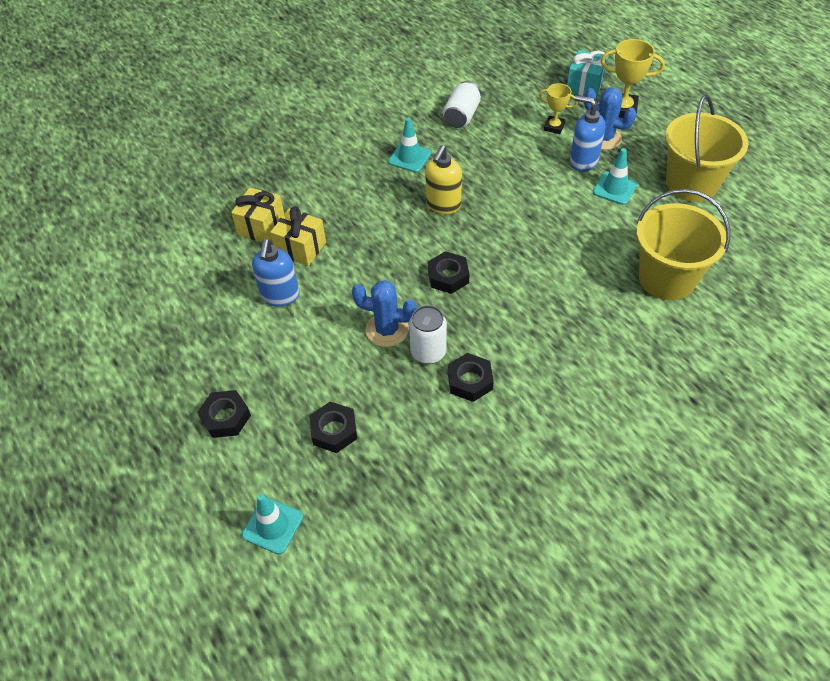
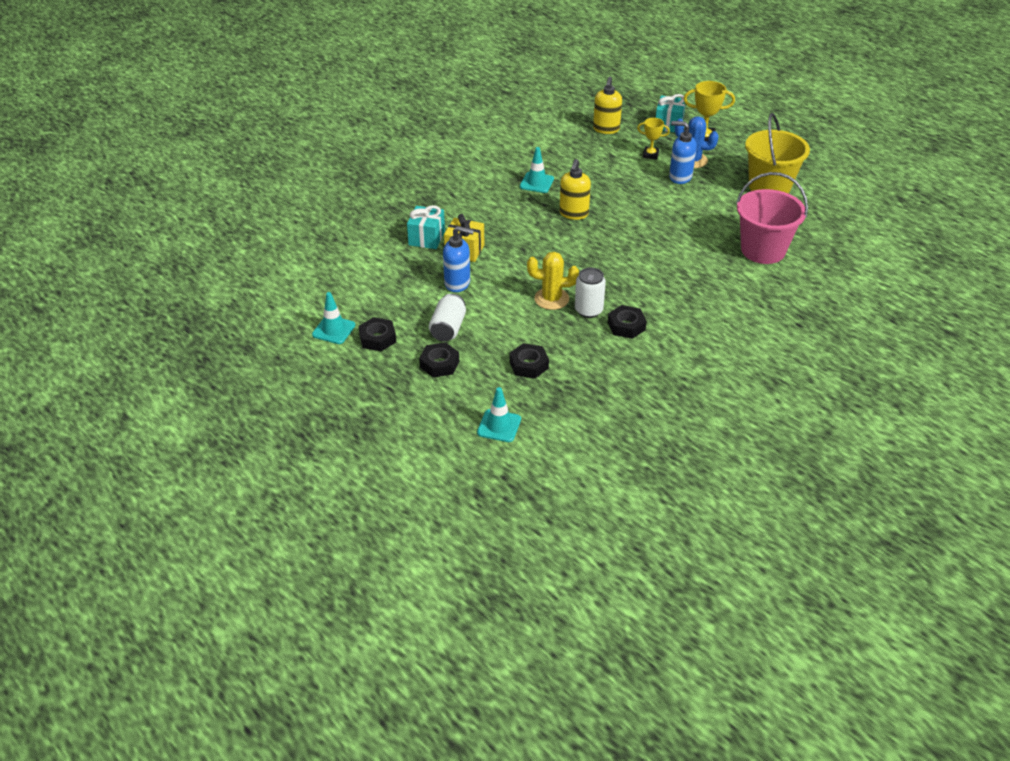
camera: 10 degrees left, 10 degrees down
yellow gift [231,187,284,242] -> turquoise gift [407,205,445,249]
blue soap dispenser [252,239,299,307] -> blue soap dispenser turned 75 degrees counterclockwise [443,226,474,292]
blue cactus [352,280,417,347] -> yellow cactus [527,252,579,310]
black nut [428,251,469,294] -> black nut moved to [358,317,396,351]
white can [443,81,481,128] -> white can moved to [429,294,466,342]
turquoise traffic cone [593,148,638,205] -> turquoise traffic cone moved to [312,292,356,344]
yellow bucket [636,189,730,300] -> pink bucket [736,172,808,264]
none -> yellow soap dispenser [593,77,622,134]

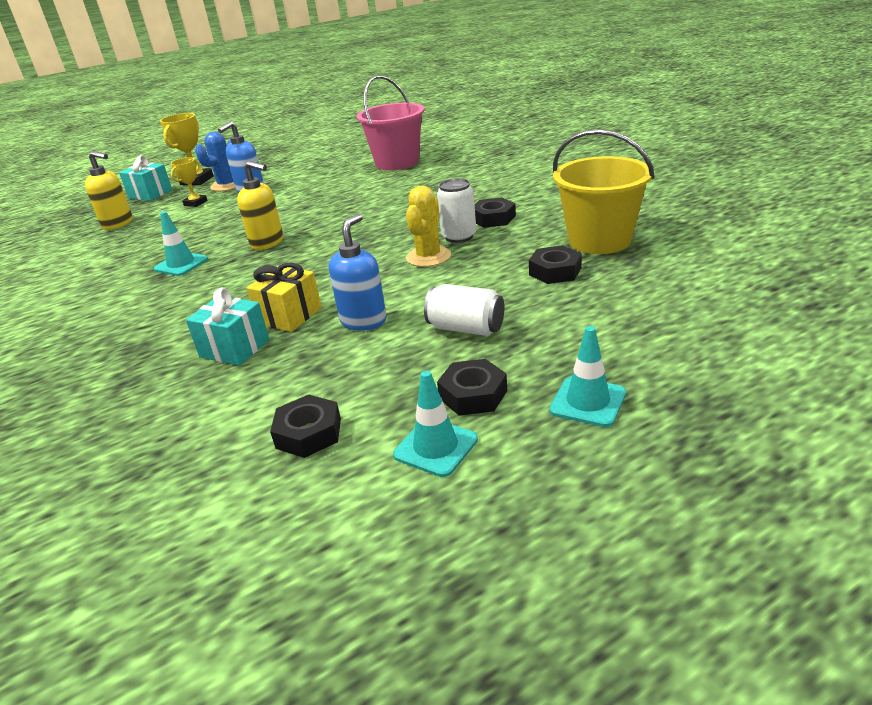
camera: 75 degrees left, 10 degrees down
black nut [419,342,459,378] -> black nut moved to [270,395,341,458]
turquoise traffic cone [477,387,521,442] -> turquoise traffic cone moved to [550,326,626,427]
yellow bucket [745,113,810,194] -> yellow bucket moved to [553,129,654,254]

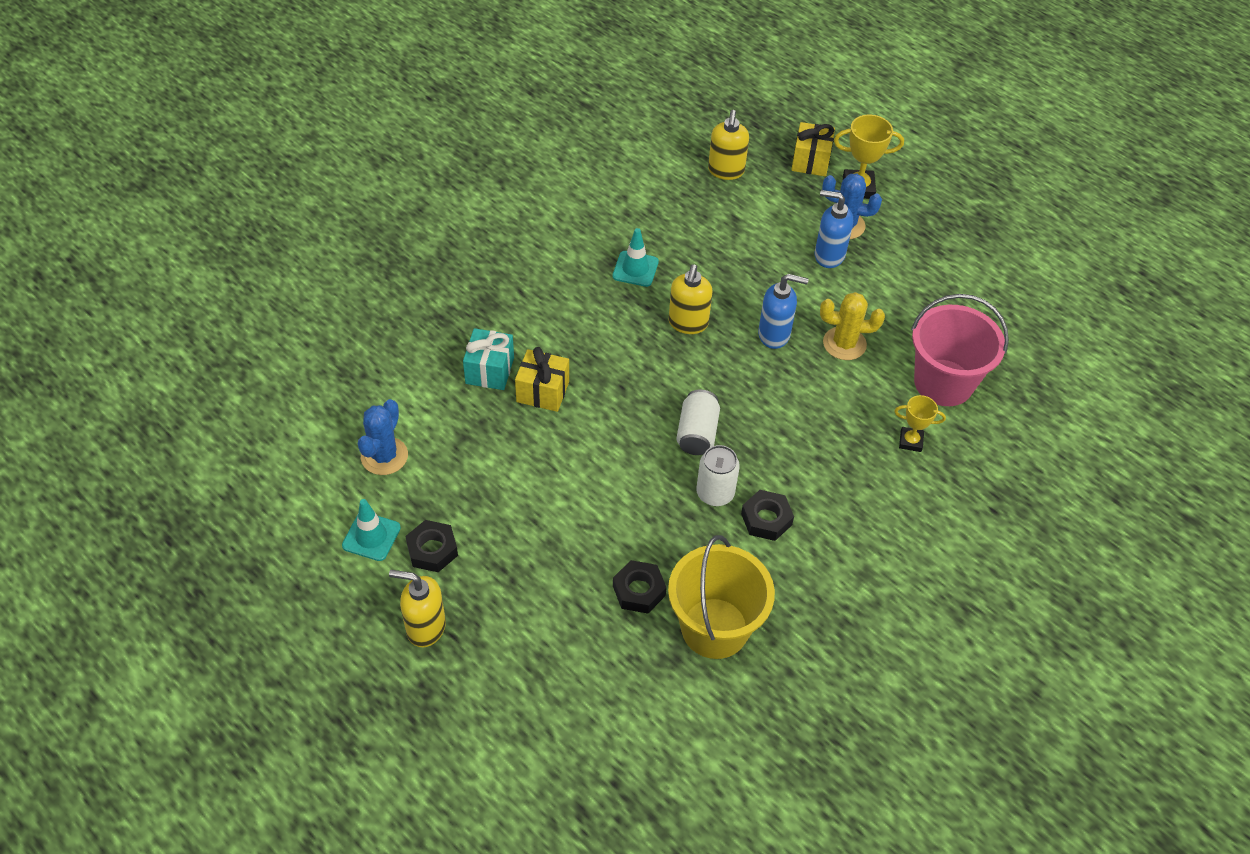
camera: 70 degrees right, 20 degrees up
turquoise gift [119,155,172,201] -> yellow gift [791,122,835,176]
yellow trophy [171,157,208,207] -> yellow trophy moved to [894,395,946,452]
black nut [270,395,341,458] -> blue cactus [358,399,408,475]
blue soap dispenser [329,214,386,331] -> blue soap dispenser moved to [758,274,809,349]
yellow cactus [406,185,451,267] -> yellow cactus moved to [820,292,885,360]
white can [424,284,504,336] -> white can moved to [676,389,720,455]
turquoise traffic cone [550,326,626,427] -> yellow soap dispenser [389,570,446,647]

